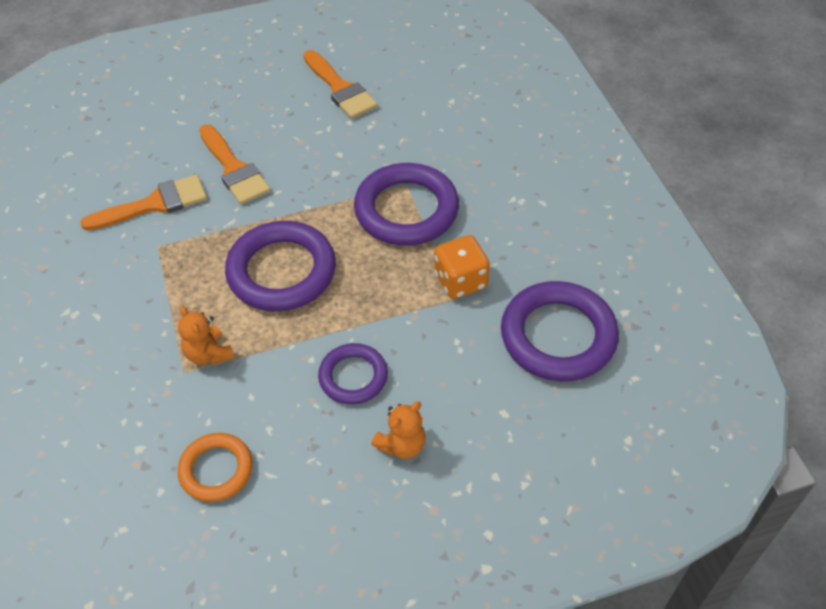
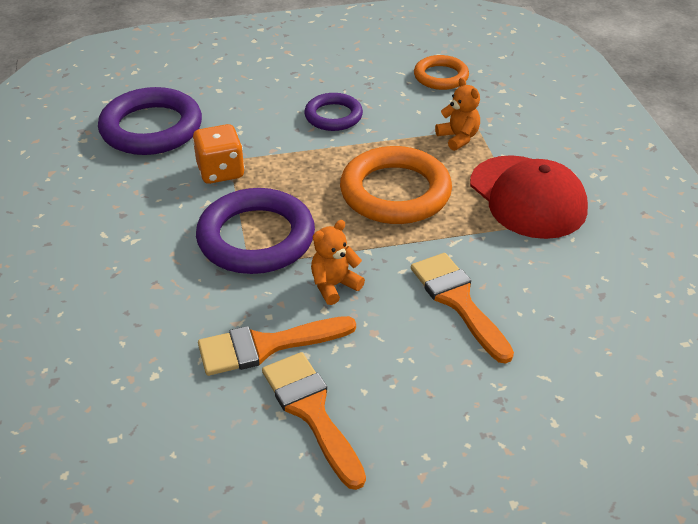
camera: 175 degrees left, 10 degrees down
orange brush [80,175,207,231] -> orange brush moved to [198,316,356,376]
purple ring [225,221,336,312] -> orange ring [340,146,452,224]
orange teddy bear [371,401,426,459] -> orange teddy bear moved to [311,220,365,305]
none -> red cap [470,155,588,239]

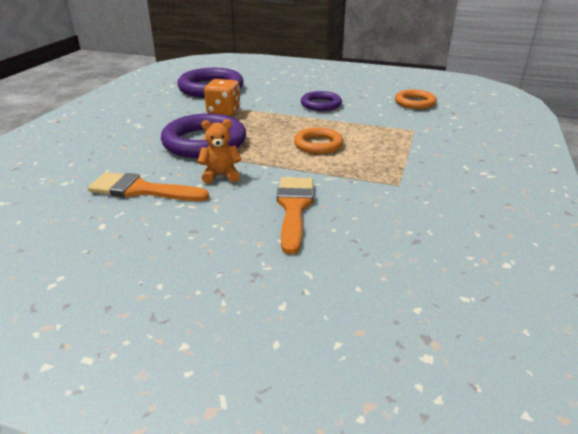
camera: 30 degrees right, 10 degrees down
orange brush [262,352,366,490] -> none
orange ring [340,146,452,224] -> orange ring [294,127,343,154], size x0.58
orange teddy bear [435,77,480,151] -> none
red cap [470,155,588,239] -> none

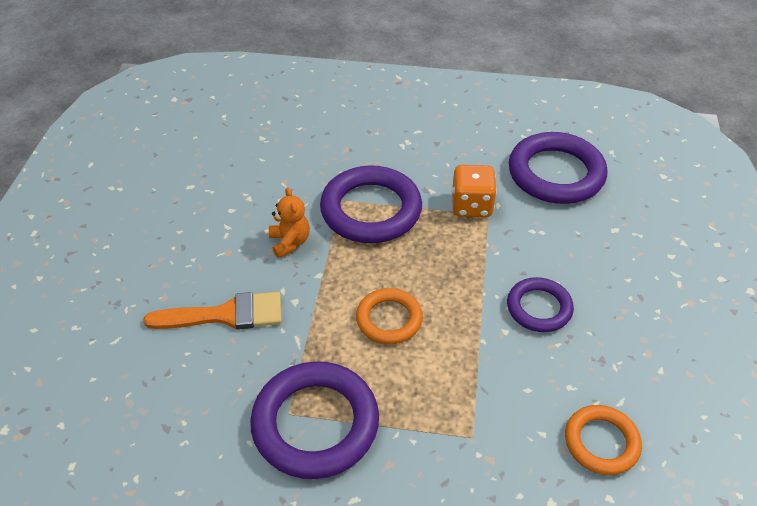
camera: 80 degrees right, 15 degrees up
orange brush [88,172,209,201] -> none
none -> purple ring [250,361,379,479]

